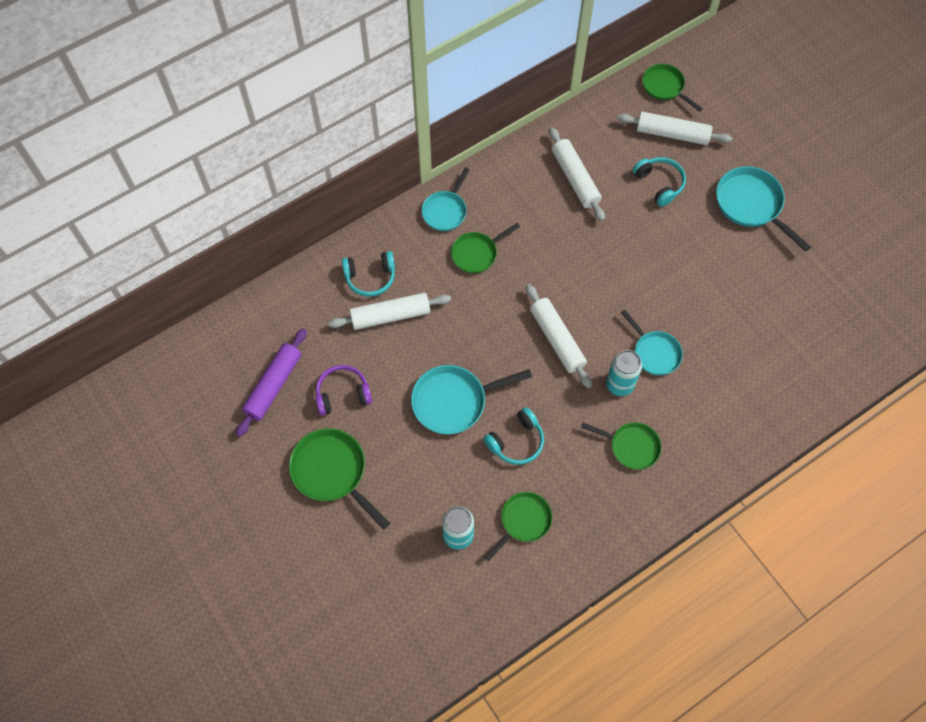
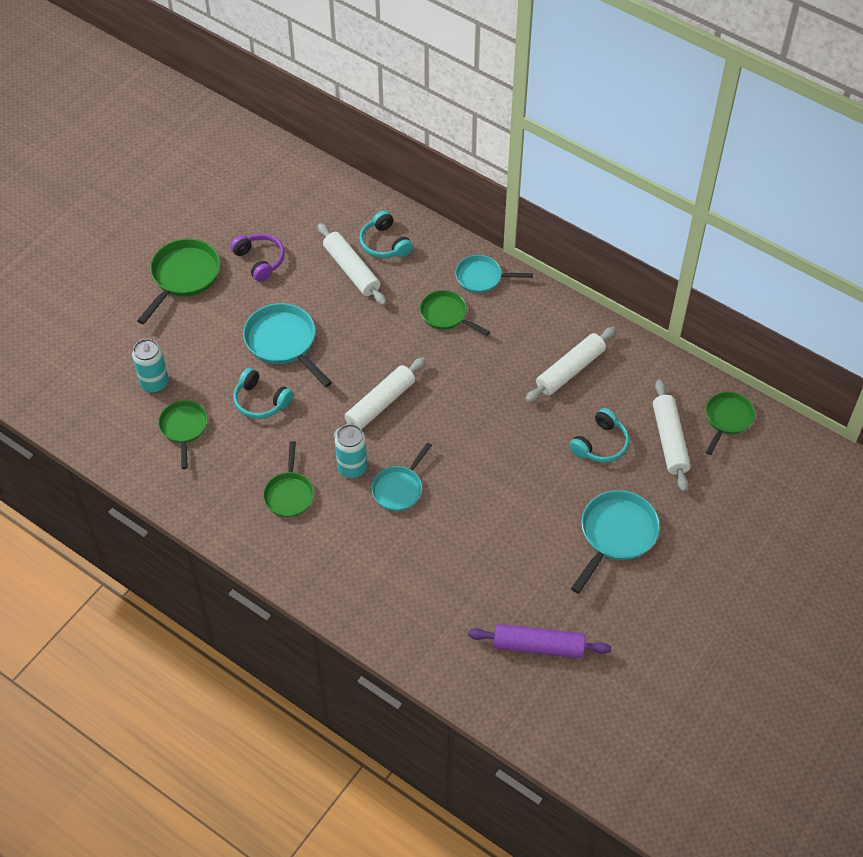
camera: 70 degrees right, 10 degrees down
purple rolling pin [236,328,307,437] -> purple rolling pin moved to [468,624,611,658]
green pan [484,492,552,561] -> green pan turned 120 degrees counterclockwise [158,400,208,469]

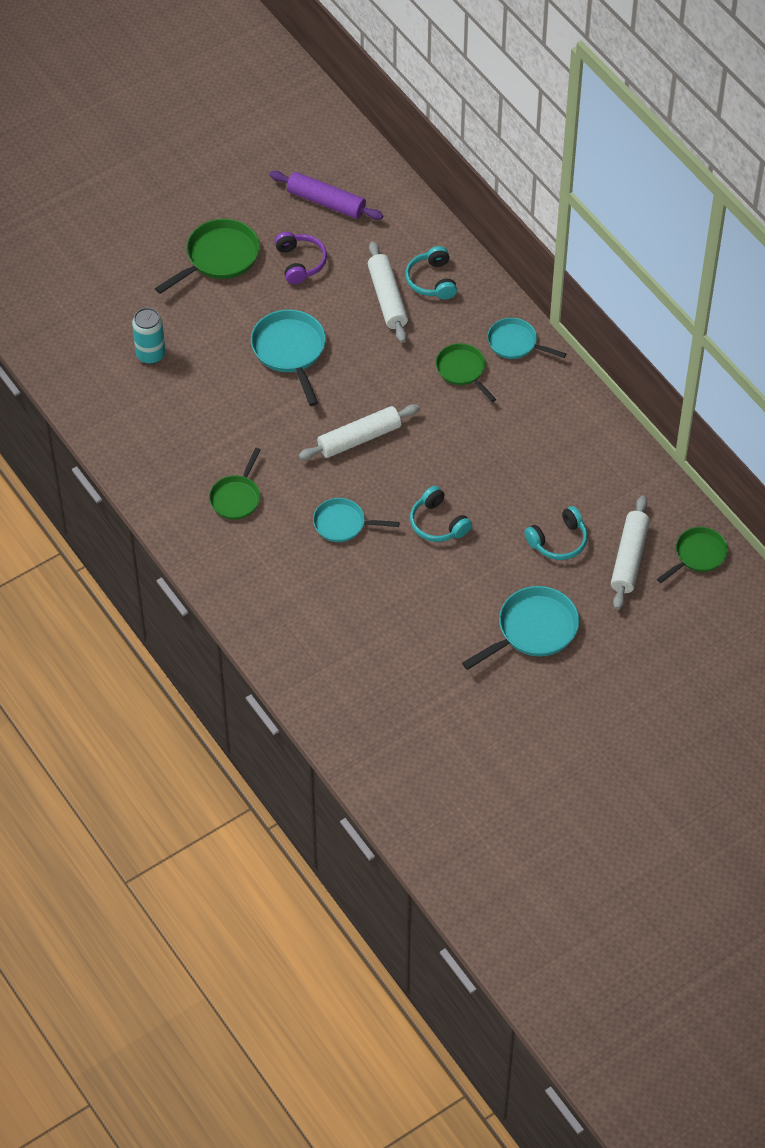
camera: 20 degrees right, 0 degrees up
green pan [158,400,208,469] -> none
turquoise headphones [233,368,293,419] -> turquoise headphones moved to [410,486,472,542]
turquoise can [335,424,367,478] -> none
turquoise pan [372,442,432,511] -> turquoise pan turned 45 degrees clockwise [313,498,400,542]
purple rolling pin [468,624,611,658] -> purple rolling pin moved to [269,171,383,220]
white rolling pin [525,327,616,403] -> none

